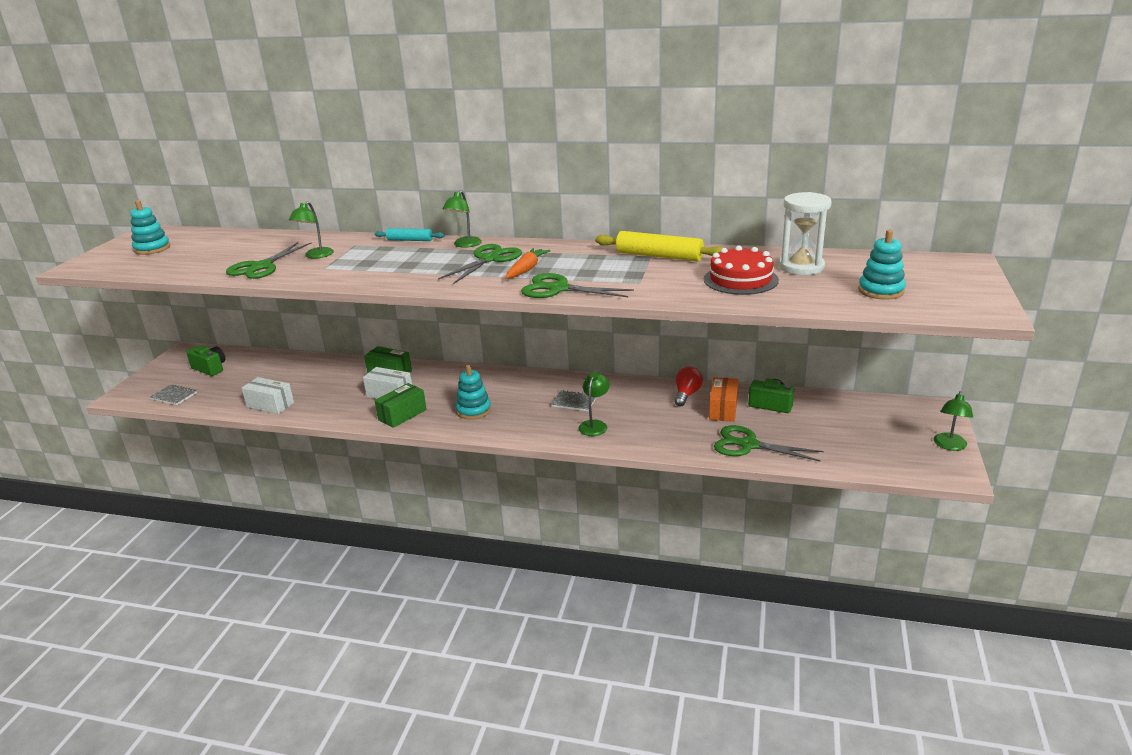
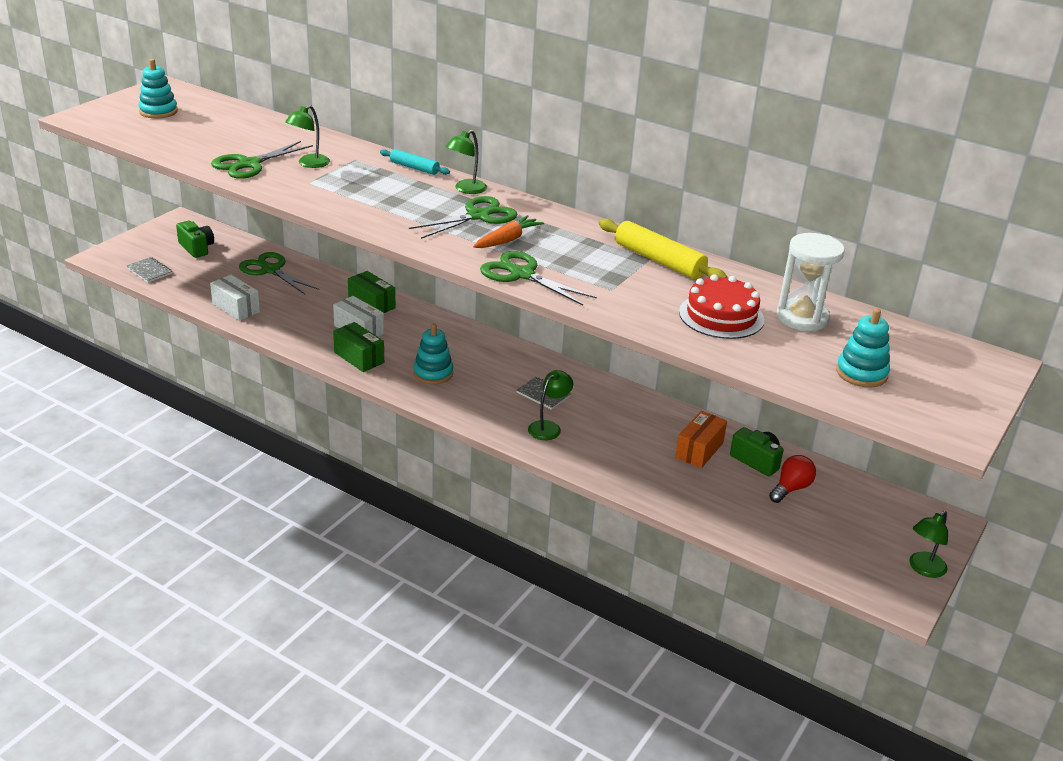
camera: 15 degrees right, 5 degrees up
green box [375,383,427,428] -> green box turned 75 degrees clockwise [333,322,384,372]
red light bulb [675,367,703,406] -> red light bulb moved to [769,455,816,503]
green scissors [714,425,824,462] -> green scissors moved to [239,252,319,294]

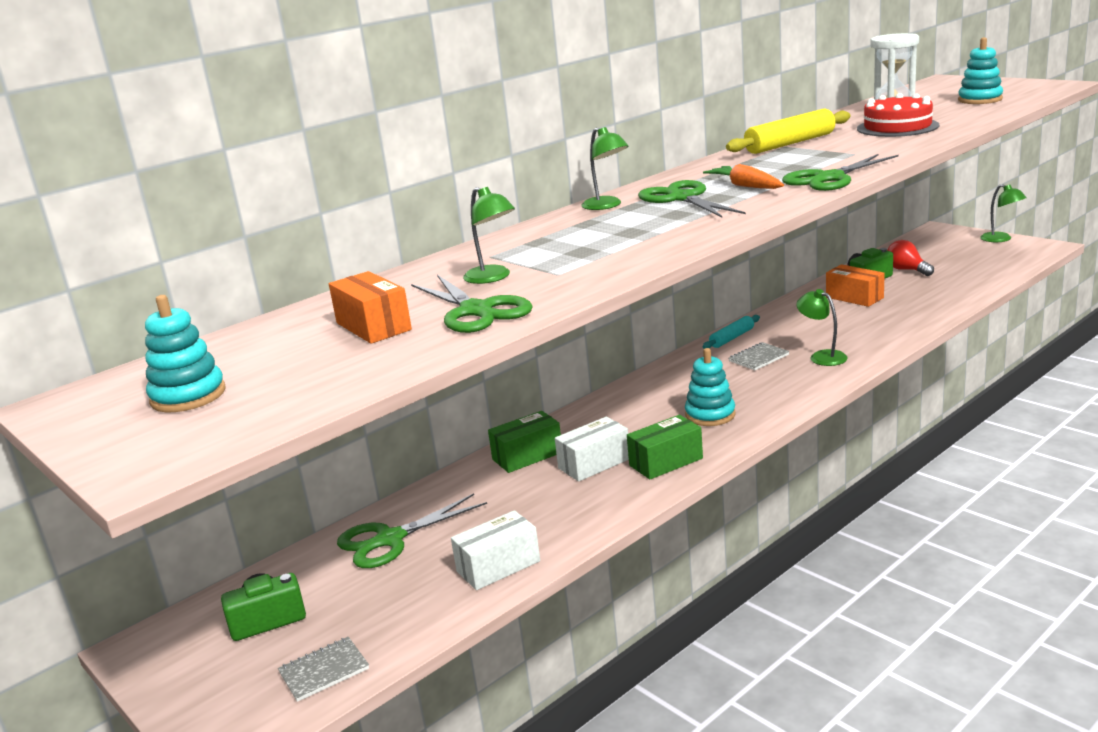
camera: 70 degrees left, 10 degrees down
turquoise rolling pin [380,149,450,175] -> turquoise rolling pin moved to [702,315,760,349]
none -> orange box [329,271,412,344]

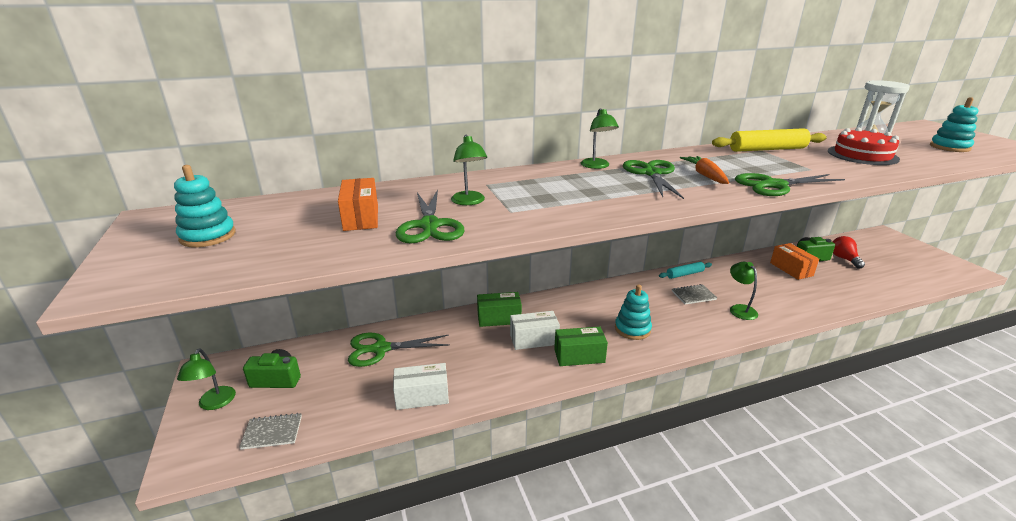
camera: 20 degrees right, 5 degrees up
green lamp [980,184,1027,242] -> green lamp moved to [177,349,236,410]

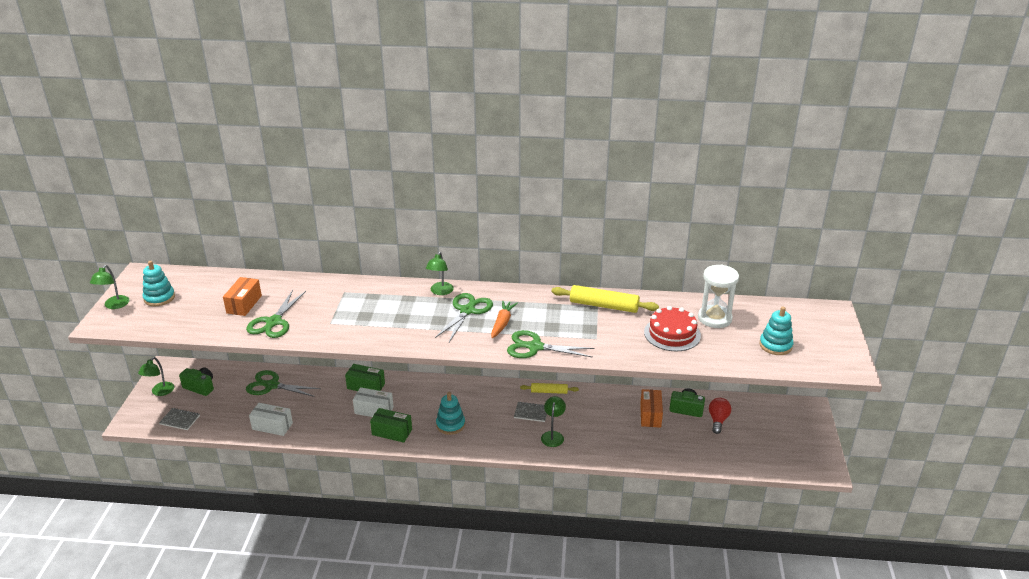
camera: 25 degrees right, 5 degrees up
green lamp [451,135,487,205] -> green lamp moved to [90,265,130,309]
turquoise rolling pin [659,262,712,279] -> yellow rolling pin [520,383,579,394]

